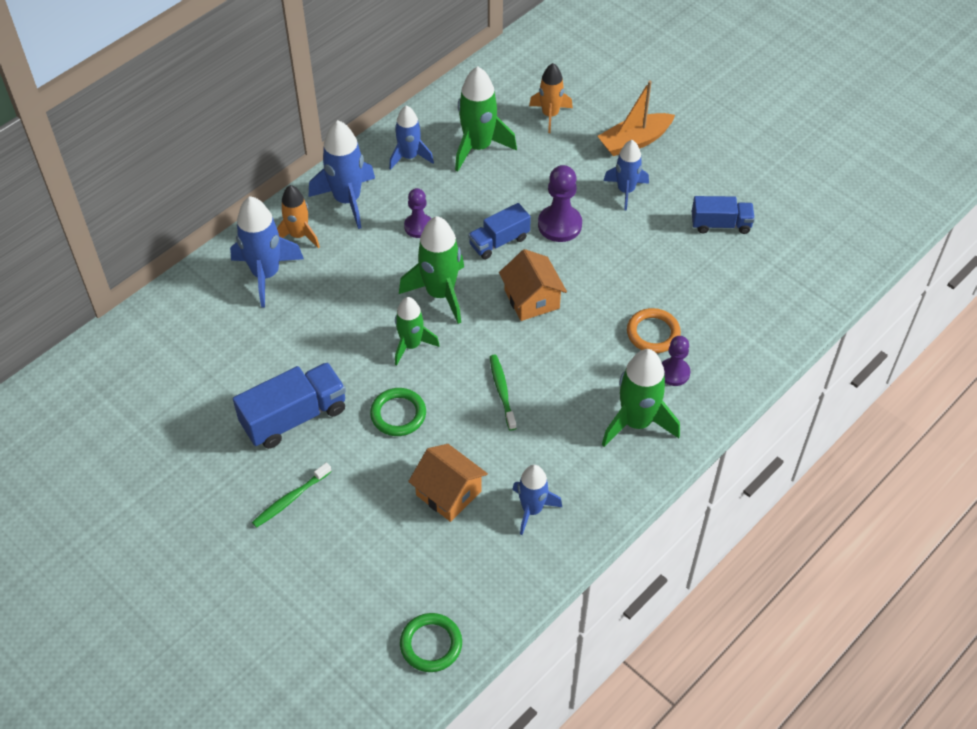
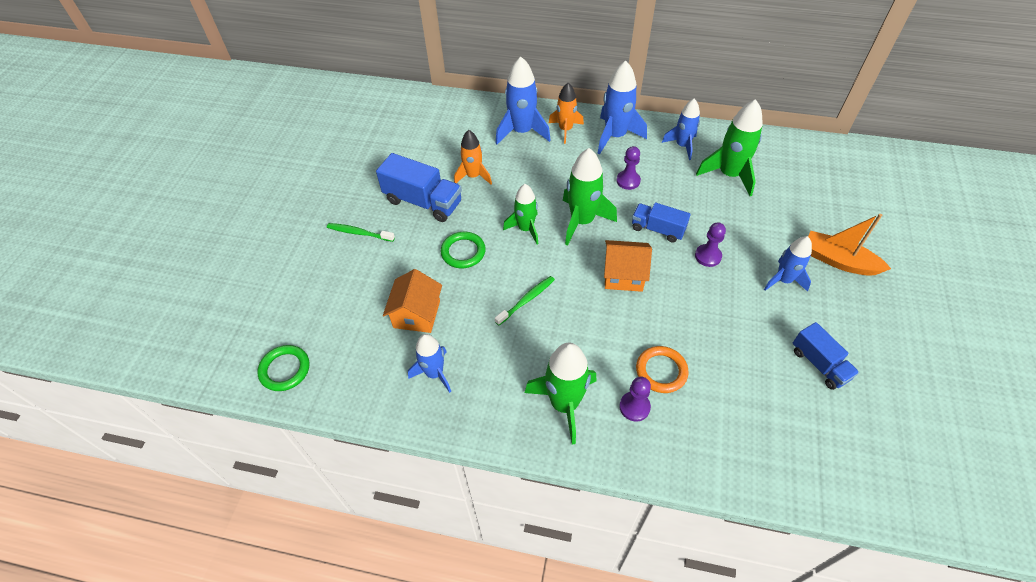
camera: 60 degrees right, 0 degrees up
orange house [499,249,567,321] -> orange house turned 60 degrees clockwise [604,240,652,292]
orange rocket [529,63,573,133] -> orange rocket moved to [454,130,492,184]
purple pawn [538,165,582,242] -> purple pawn [695,222,726,267], size x0.66

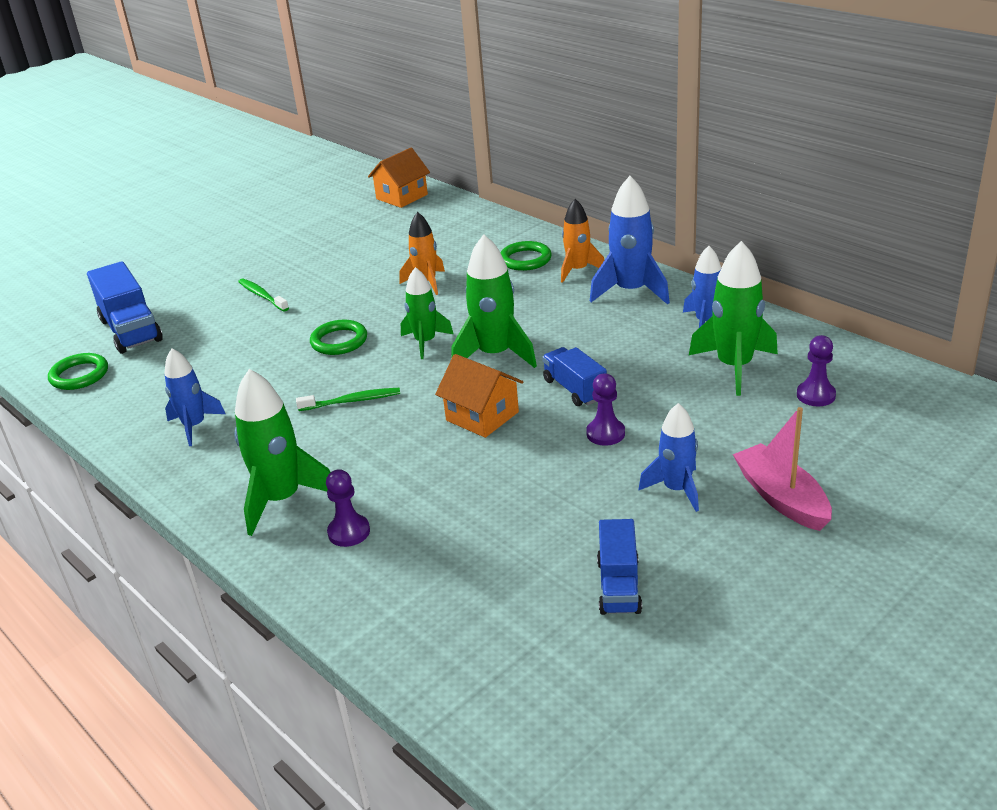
camera: 35 degrees right, 20 degrees down
blue truck [376,153,462,222] -> blue truck moved to [87,261,163,354]
orange house [383,269,442,333] -> orange house moved to [368,148,430,208]
blue rocket [496,56,551,144] -> green ring [501,241,552,271]
purple pawn [616,146,641,190] -> purple pawn moved to [797,335,836,406]
orange ring [636,346,689,393] -> none
orange boat [808,214,891,276] -> pink boat [733,407,832,531]

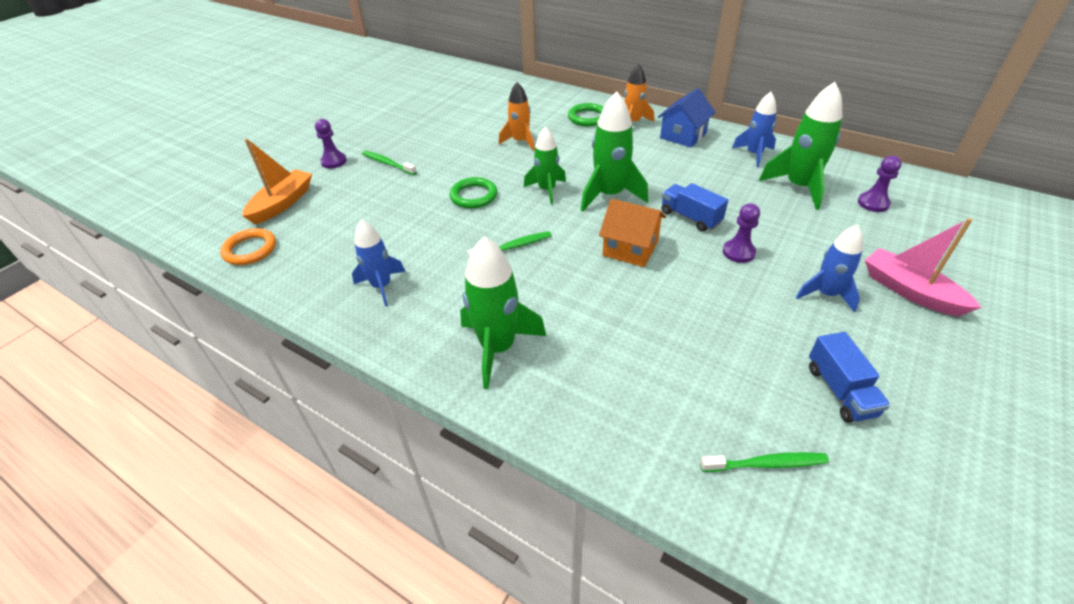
camera: 15 degrees left, 10 degrees up
green ring [48,353,108,390] -> orange ring [220,228,276,265]
blue truck [87,261,163,354] -> orange boat [242,138,312,224]
purple pawn [326,469,370,547] -> purple pawn moved to [315,119,347,169]
orange house [368,148,430,208] -> none
blue rocket [590,176,670,305] -> blue house [658,88,716,148]
none -> green toothbrush [700,452,829,472]

